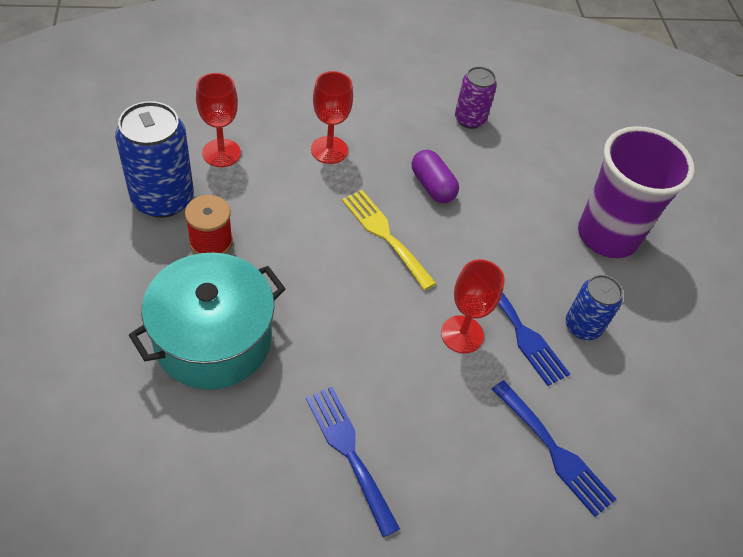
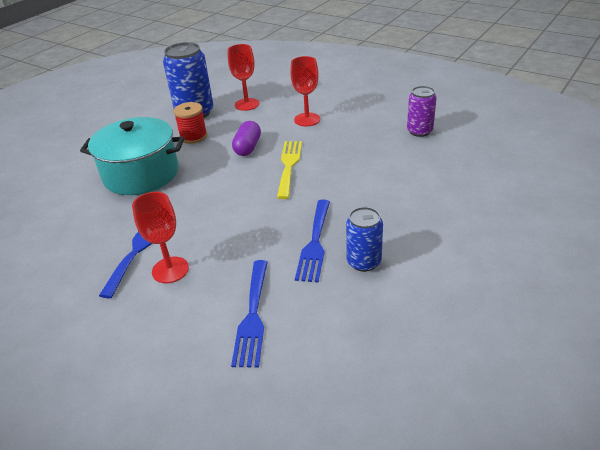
camera: 50 degrees right, 15 degrees down
purple capsule [412,150,459,203] -> purple capsule moved to [232,121,261,156]
red goblet [441,260,505,353] -> red goblet moved to [132,192,189,283]
purple cup [578,126,695,258] -> none

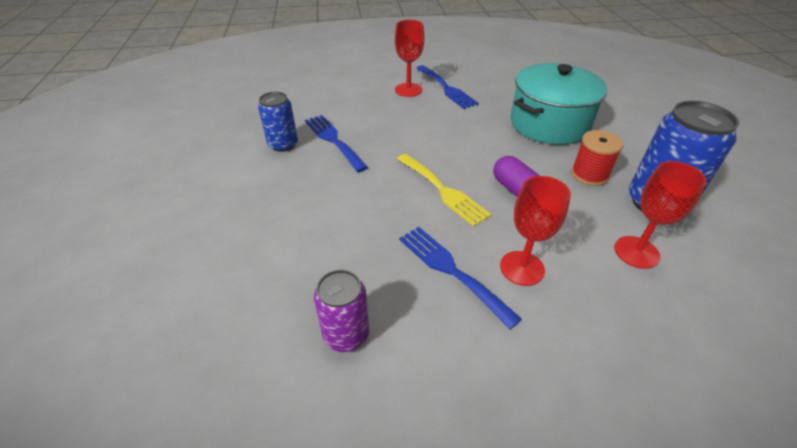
camera: 135 degrees right, 5 degrees up
blue fork [231,260,268,367] -> blue fork moved to [399,227,522,329]

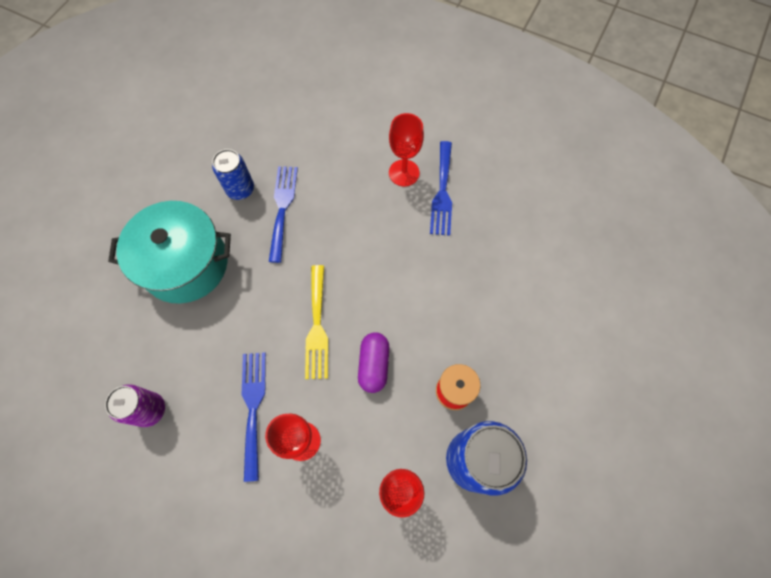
camera: 35 degrees right, 25 degrees up
turquoise pot [510,63,607,145] -> turquoise pot moved to [108,201,231,303]

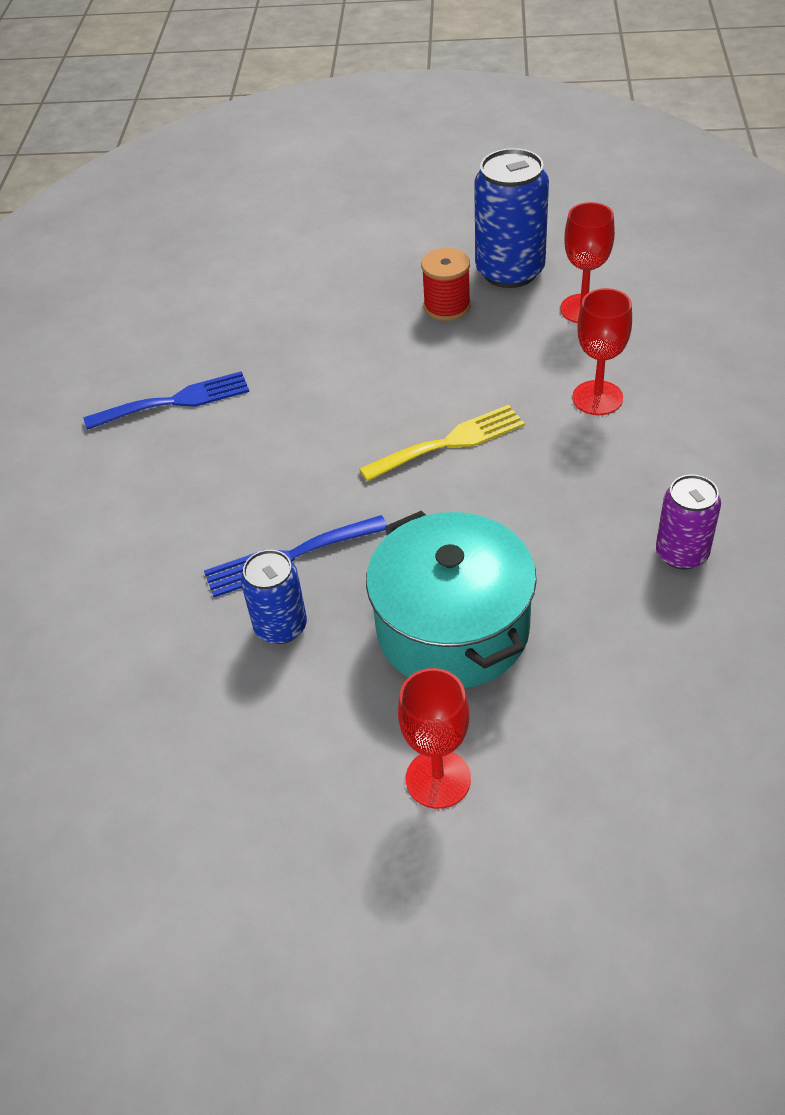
camera: 110 degrees left, 20 degrees down
blue fork [242,352,266,482] -> none
purple capsule [358,332,389,393] -> none
red goblet [389,113,424,186] -> red goblet moved to [398,668,471,809]

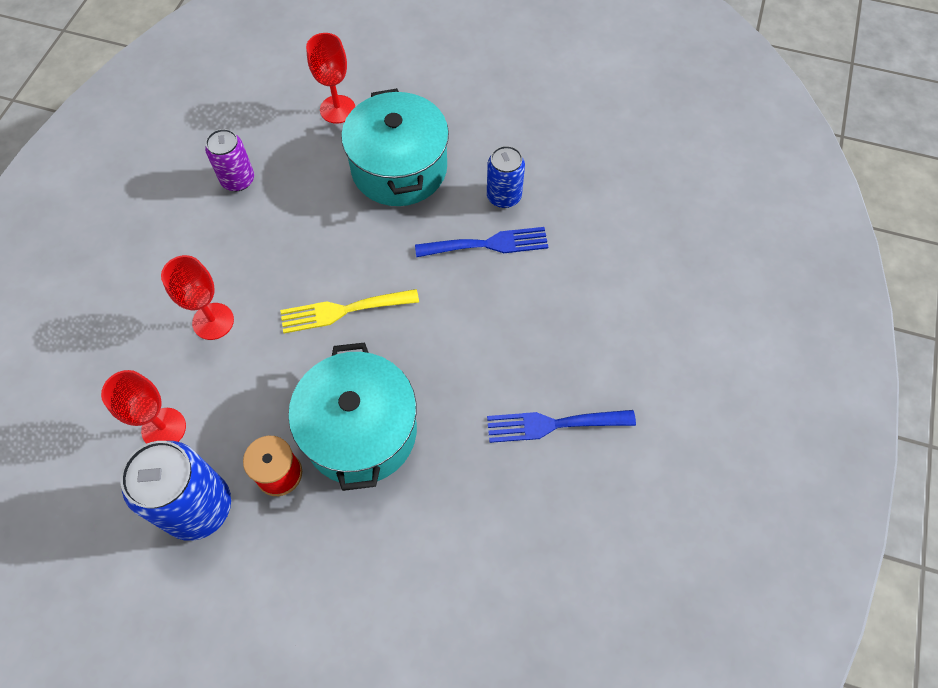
camera: 170 degrees left, 15 degrees up
red goblet [398,668,471,809] -> red goblet moved to [306,33,355,124]
none -> turquoise pot [288,343,417,491]

